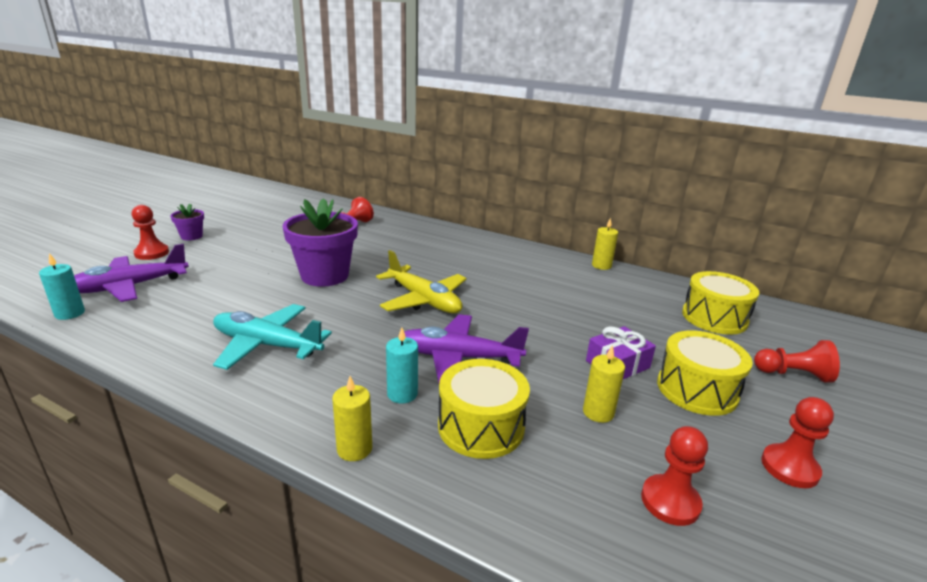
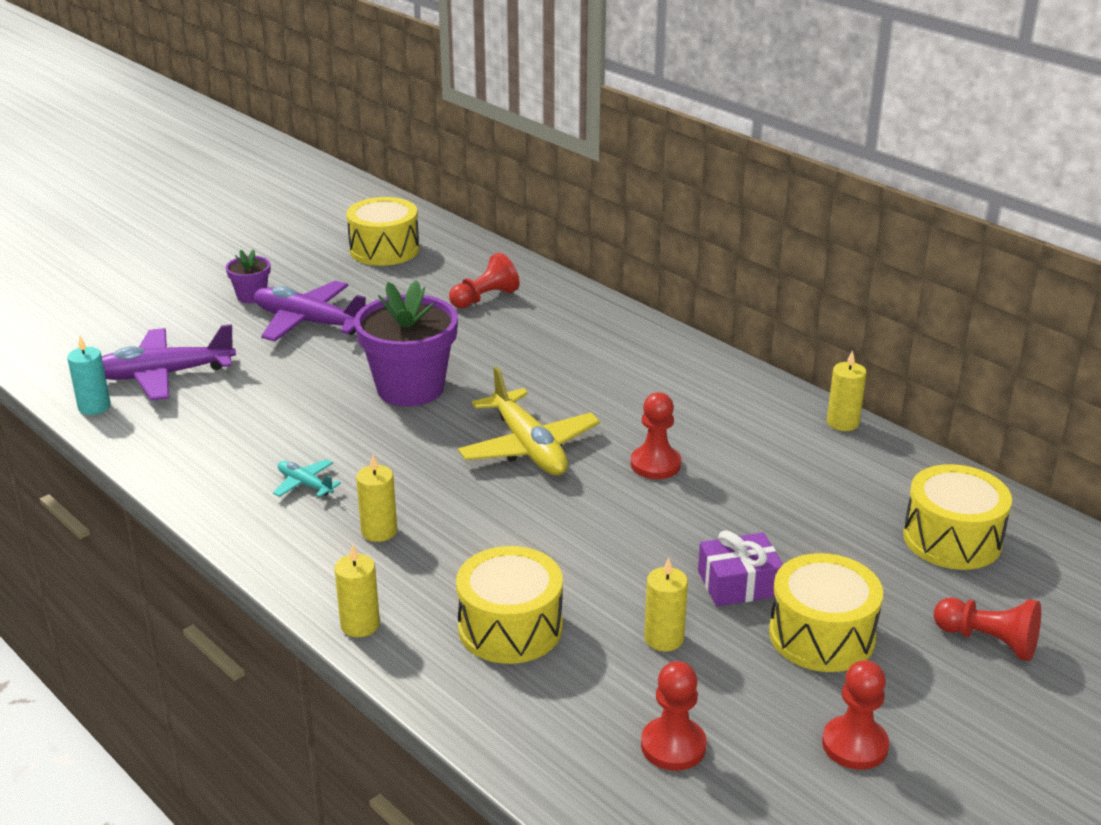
camera: 20 degrees right, 5 degrees up
red pawn [132,205,169,260] -> red pawn moved to [631,392,681,479]
turquoise plane [213,304,332,370] -> turquoise plane [273,459,341,497], size x0.48
turquoise candle [386,328,418,404] -> none
purple plane [404,314,529,383] -> purple plane moved to [254,281,366,342]
none -> yellow drum [346,197,419,266]
none -> yellow candle [356,455,397,542]

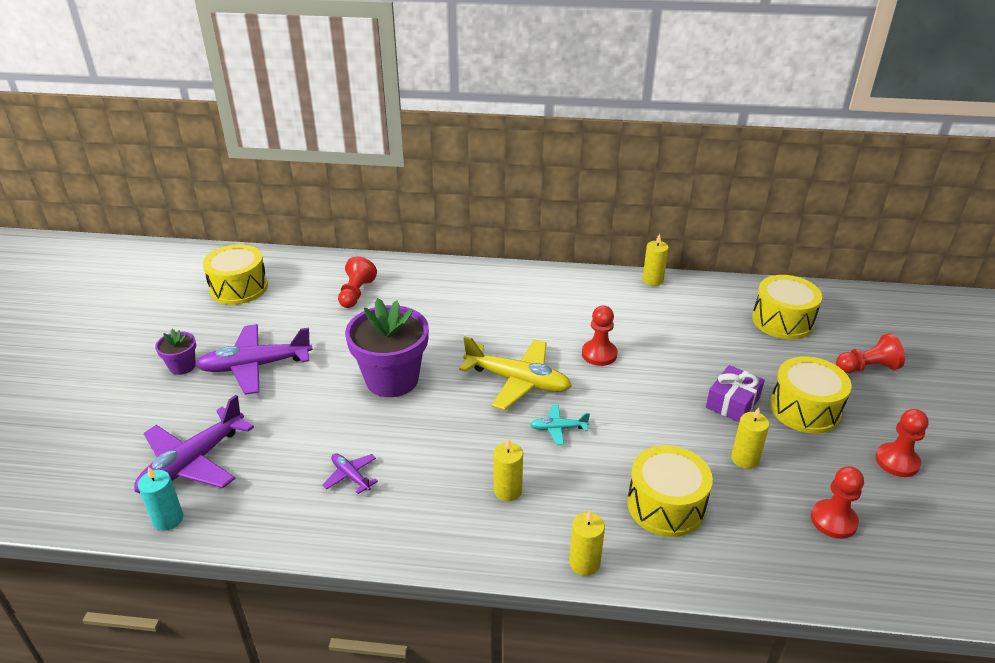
camera: 40 degrees left, 5 degrees up
turquoise plane [273,459,341,497] -> turquoise plane moved to [530,405,590,445]
none -> purple plane [322,453,378,494]

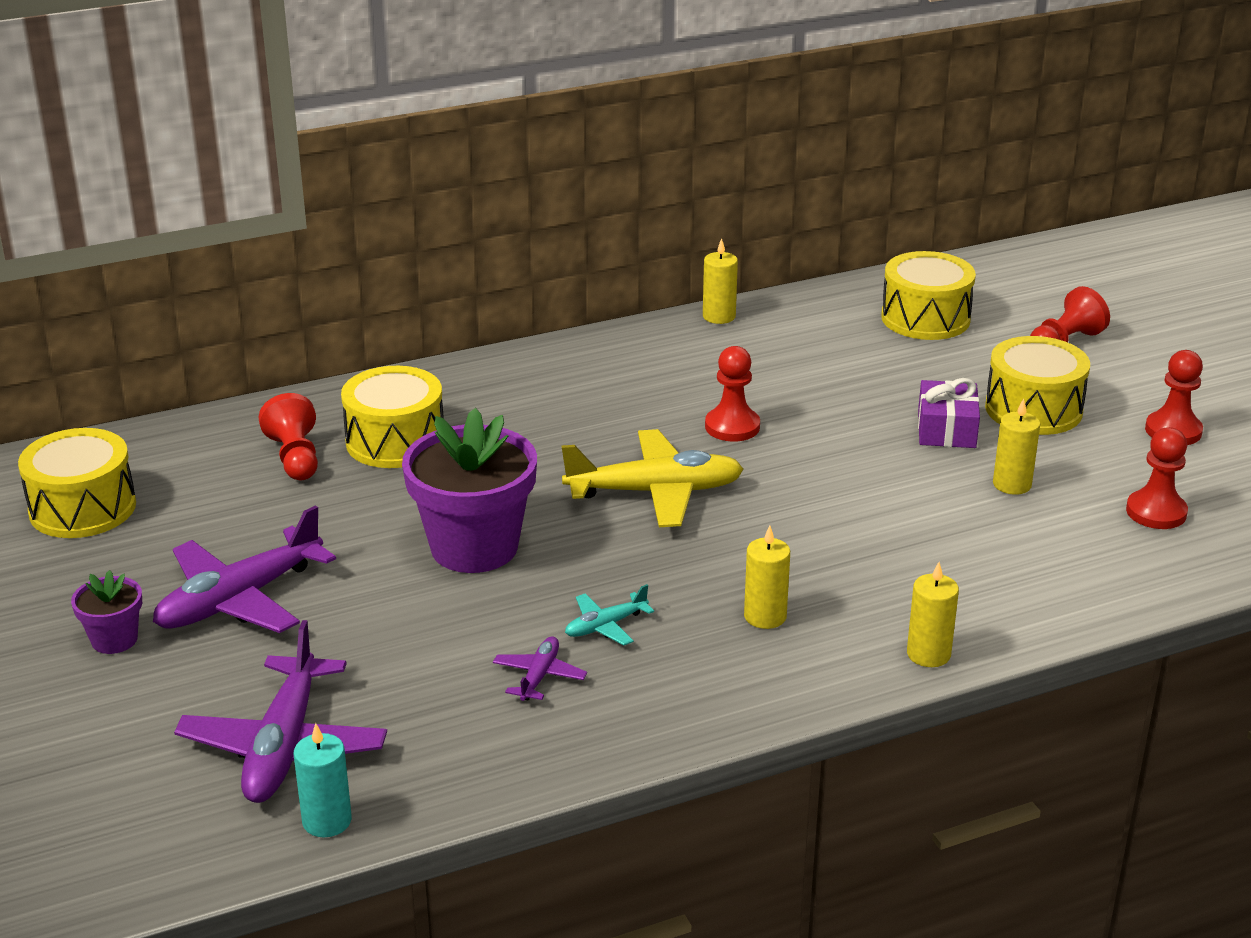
camera: 30 degrees left, 5 degrees down
purple plane [322,453,378,494] -> purple plane turned 90 degrees clockwise [493,636,587,701]
turquoise plane [530,405,590,445] -> turquoise plane moved to [565,584,654,646]
yellow drum [627,445,713,537] -> yellow drum moved to [341,366,443,468]

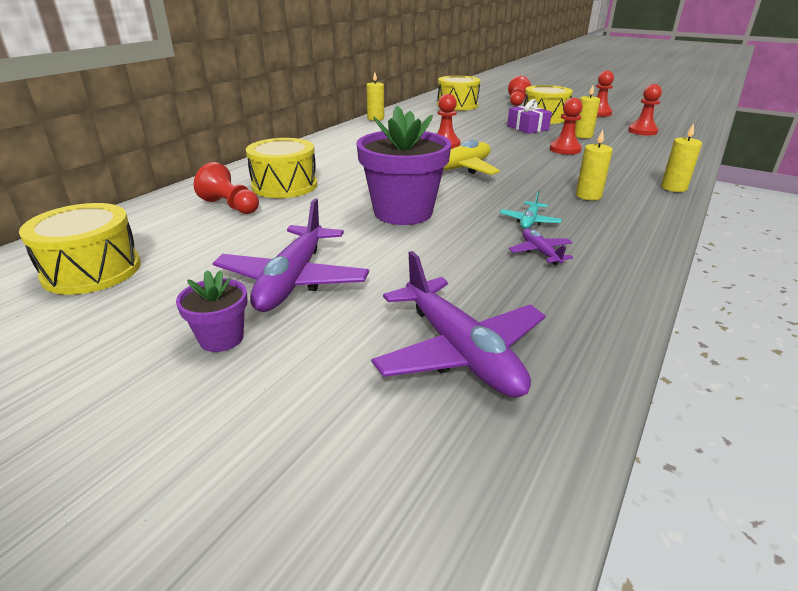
camera: 35 degrees left, 0 degrees up
turquoise candle [294,723,352,837] -> none
none -> red pawn [550,98,583,155]

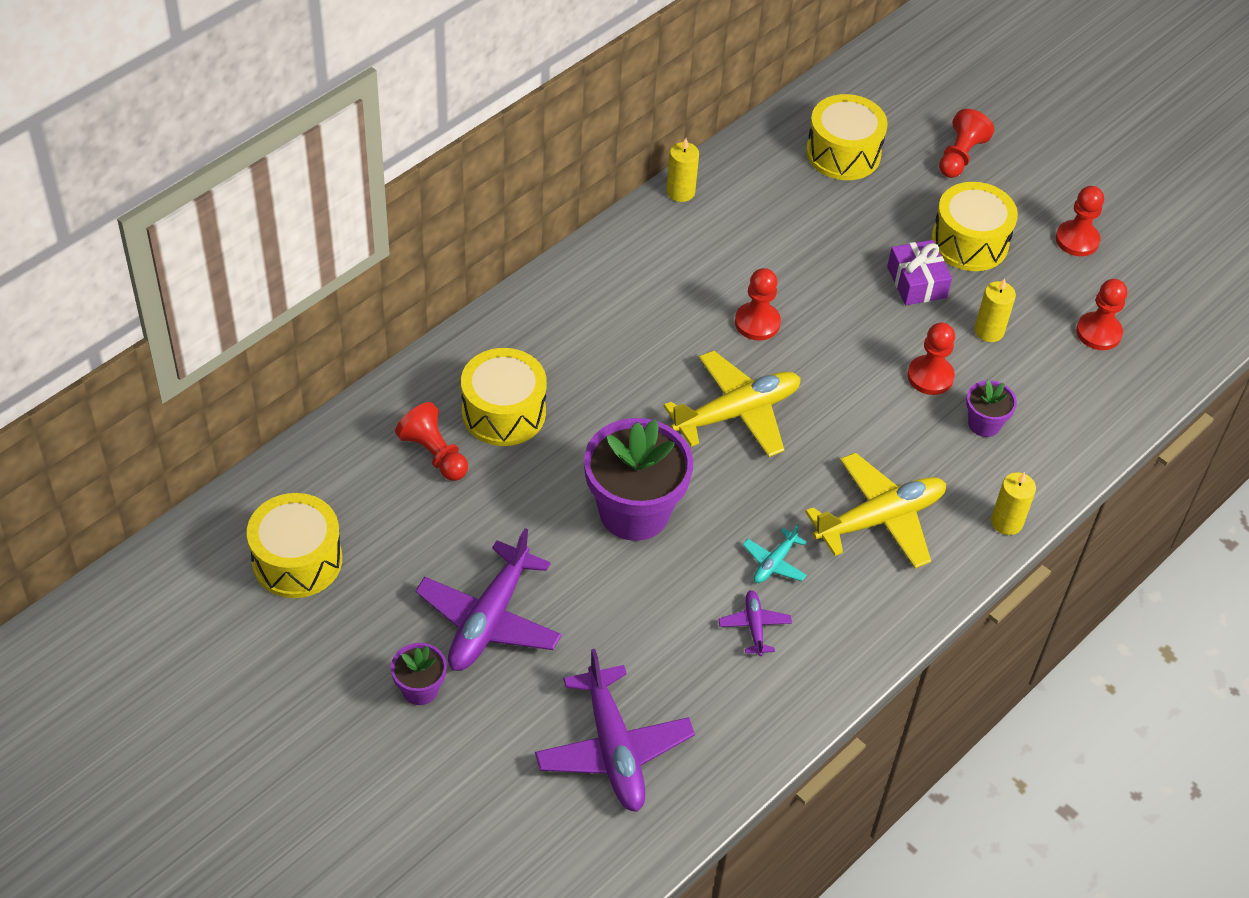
camera: 10 degrees right, 20 degrees up
yellow candle [576,130,613,200] -> yellow plane [805,453,946,568]
none -> purple flower pot [966,380,1017,437]

